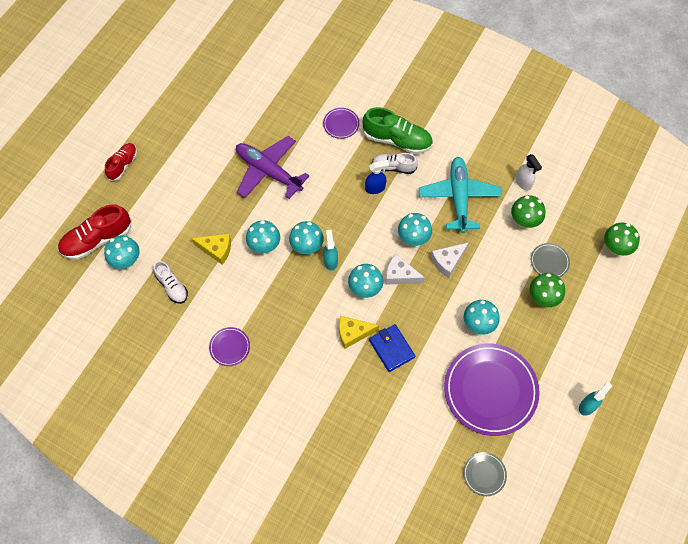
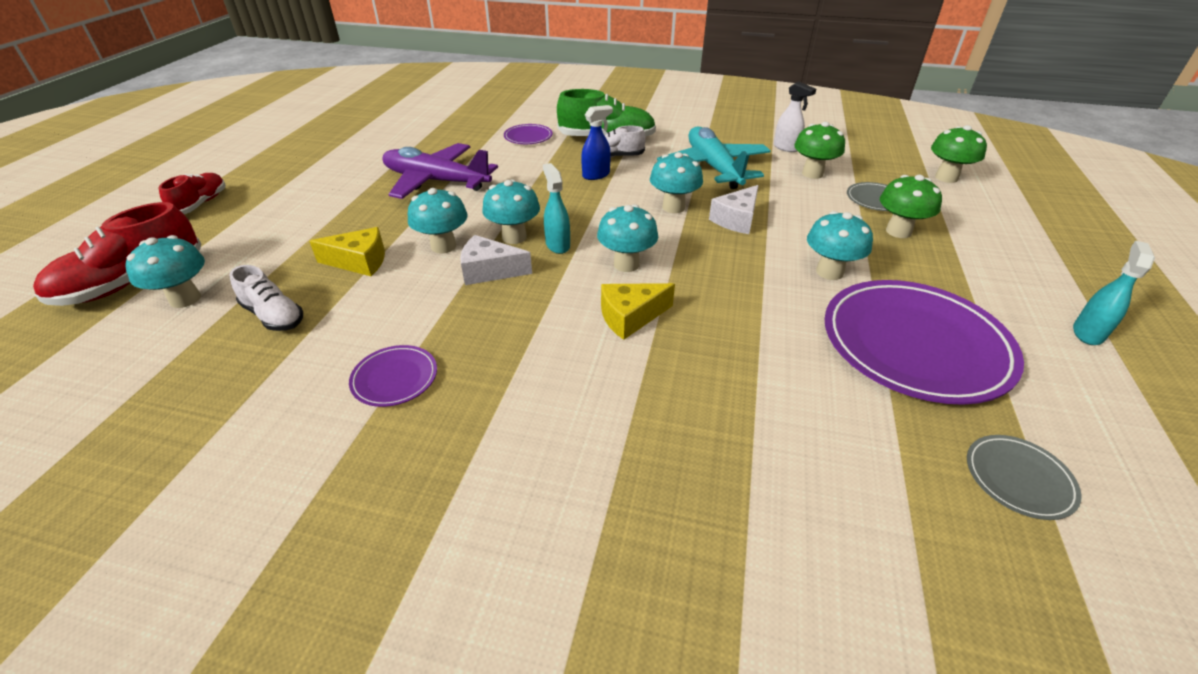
camera: 15 degrees left, 25 degrees down
blue wallet [369,324,415,372] -> none
white cheese [386,254,425,284] -> white cheese moved to [460,235,532,285]

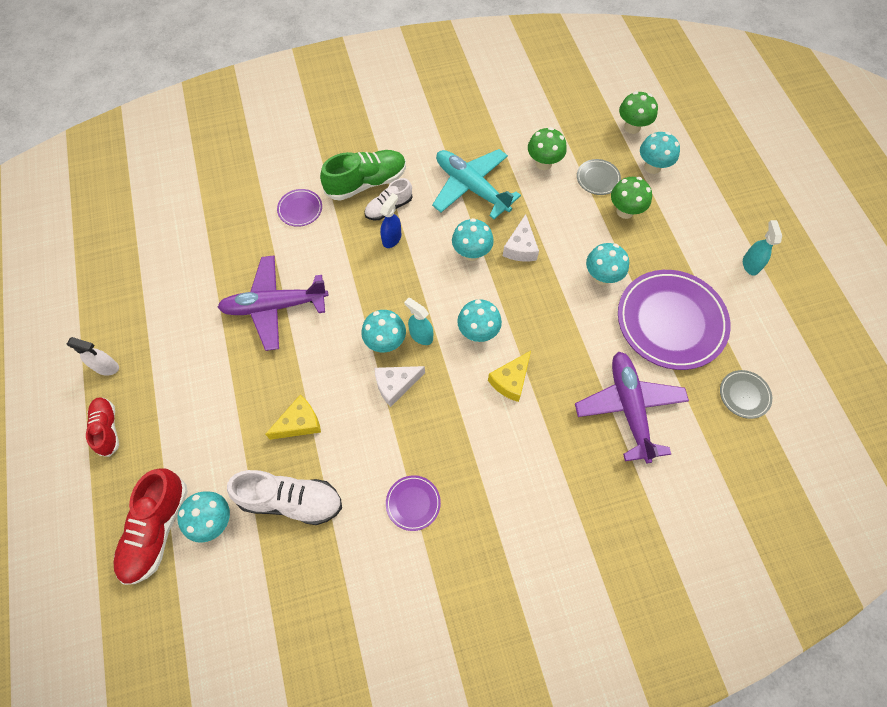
camera: 30 degrees left, 25 degrees up
white shoe [230,265,303,331] -> white shoe [227,470,342,525], size x1.64
turquoise mushroom [408,188,468,254] -> turquoise mushroom moved to [640,132,680,174]
white spray bottle [774,81,816,152] -> white spray bottle moved to [67,337,119,376]
none -> purple plane [575,351,689,464]

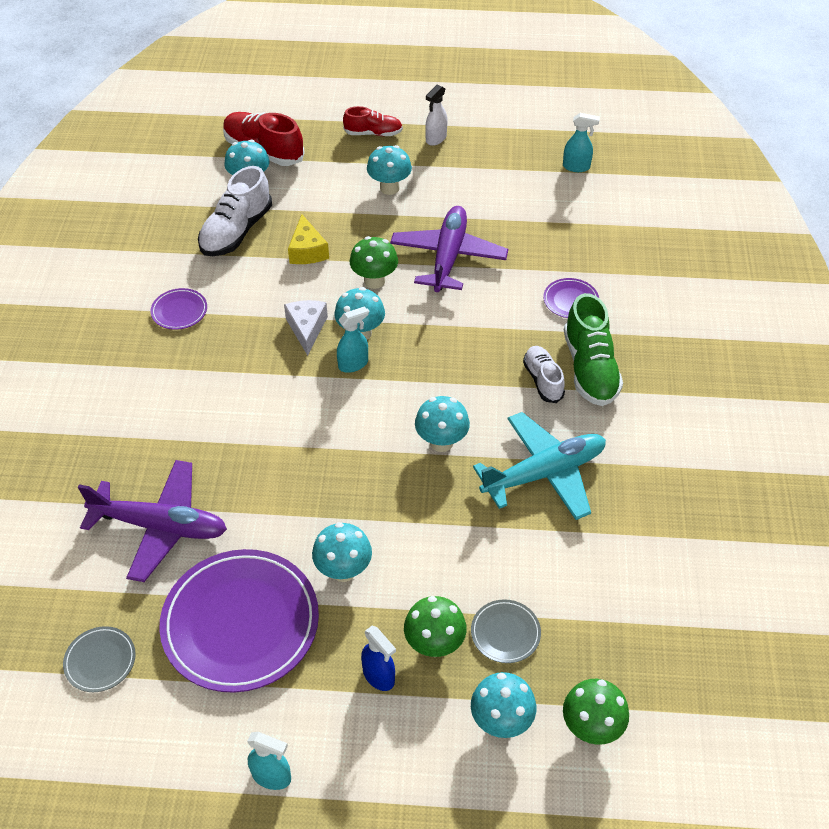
camera: 110 degrees right, 15 degrees down
blue spray bottle [380,193,401,248] -> blue spray bottle moved to [361,626,396,691]
turquoise mushroom [457,299,502,342] -> turquoise mushroom moved to [367,145,412,195]
yellow cheese [488,351,531,402] -> none
white cheese [503,214,539,261] -> none
green mushroom [528,127,567,170] -> green mushroom moved to [350,236,398,289]
none -> turquoise spray bottle [563,113,600,172]

